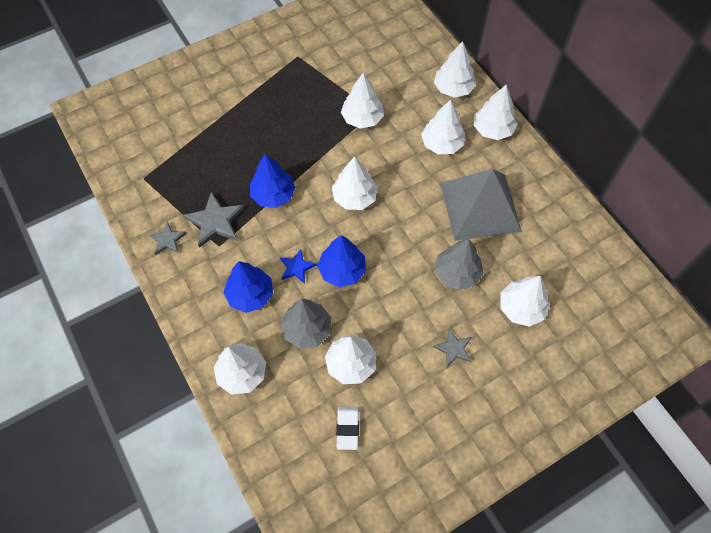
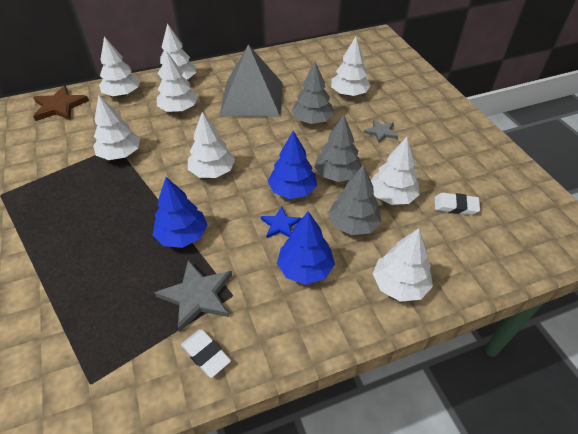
camera: 80 degrees left, 15 degrees down
grey star [149,222,187,255] -> white eraser [181,329,231,378]
none -> brown star [33,86,89,121]
none -> grey tree [314,115,362,182]

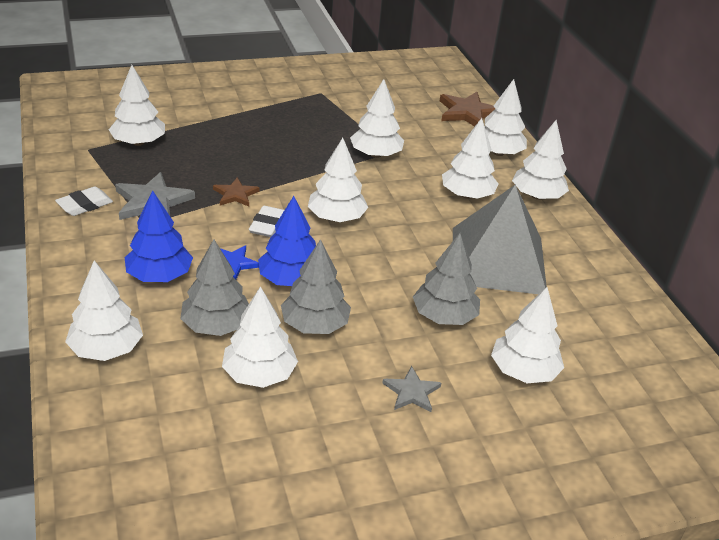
camera: 90 degrees right, 10 degrees down
blue tree [153,177,207,248] -> brown star [213,177,260,207]
white eraser [434,193,480,215] -> white eraser moved to [249,206,284,237]
none -> white tree [108,65,165,146]

